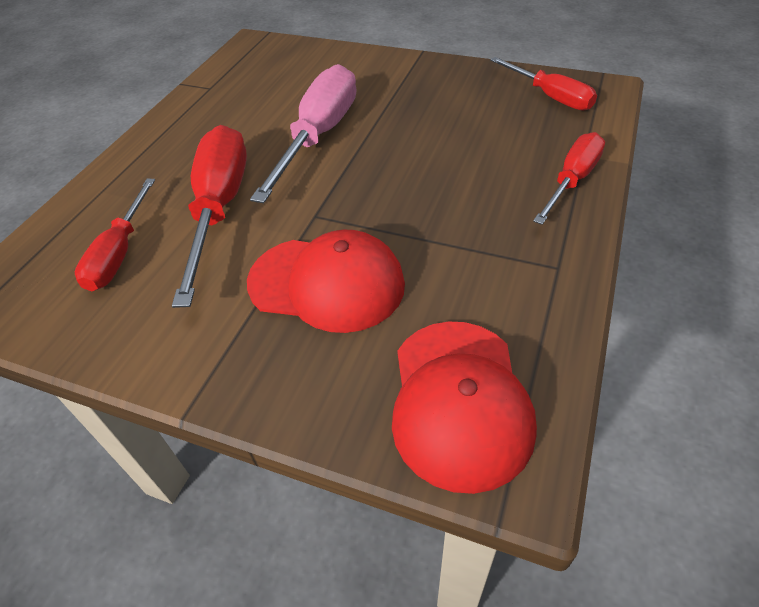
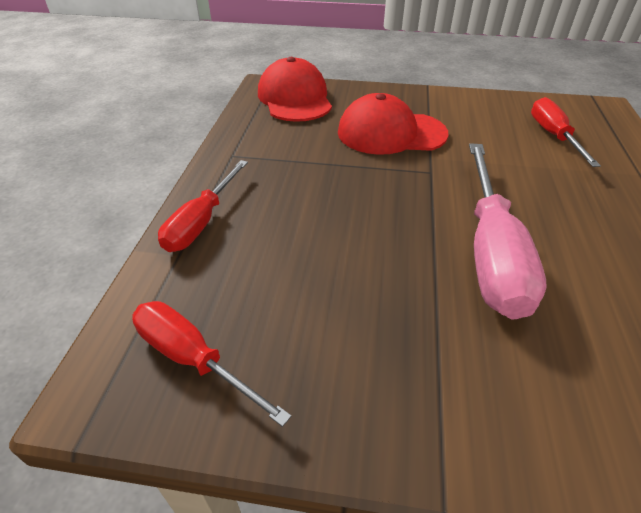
camera: 165 degrees right, 5 degrees down
red screwdriver [172,125,247,308] -> none

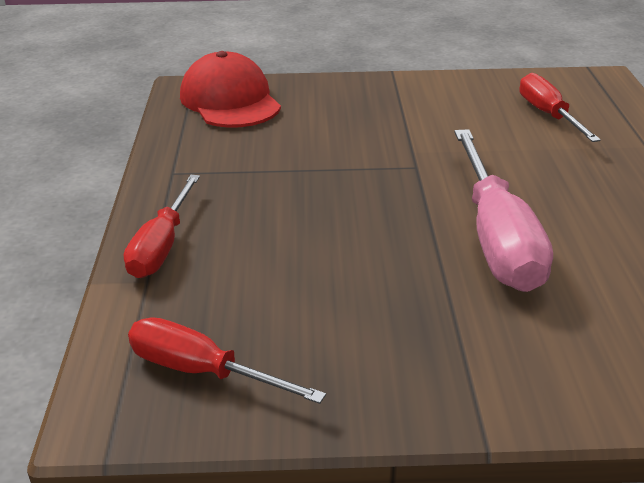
camera: 10 degrees left, 10 degrees down
red cap [338,93,448,155] -> none

